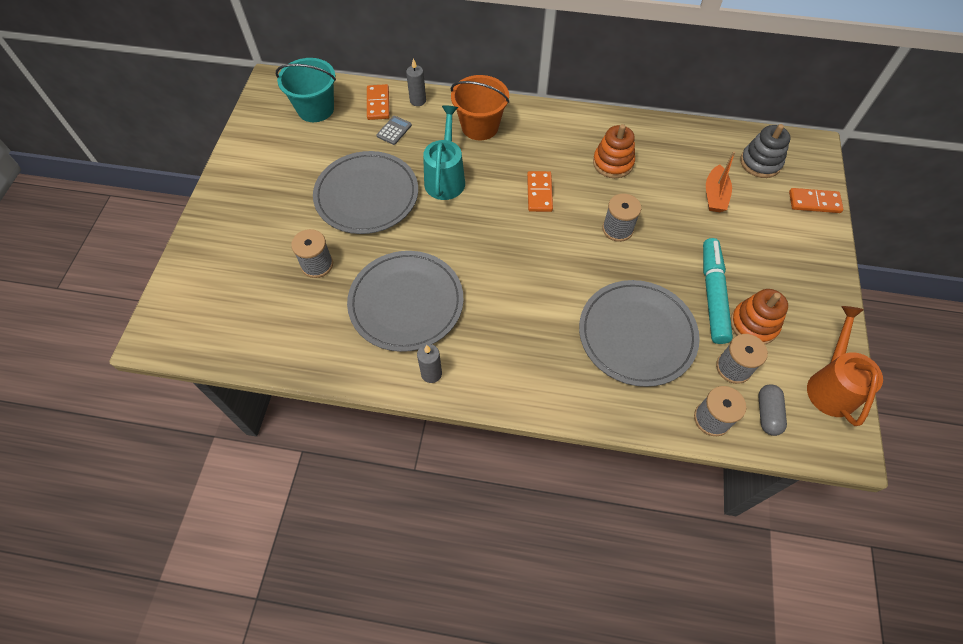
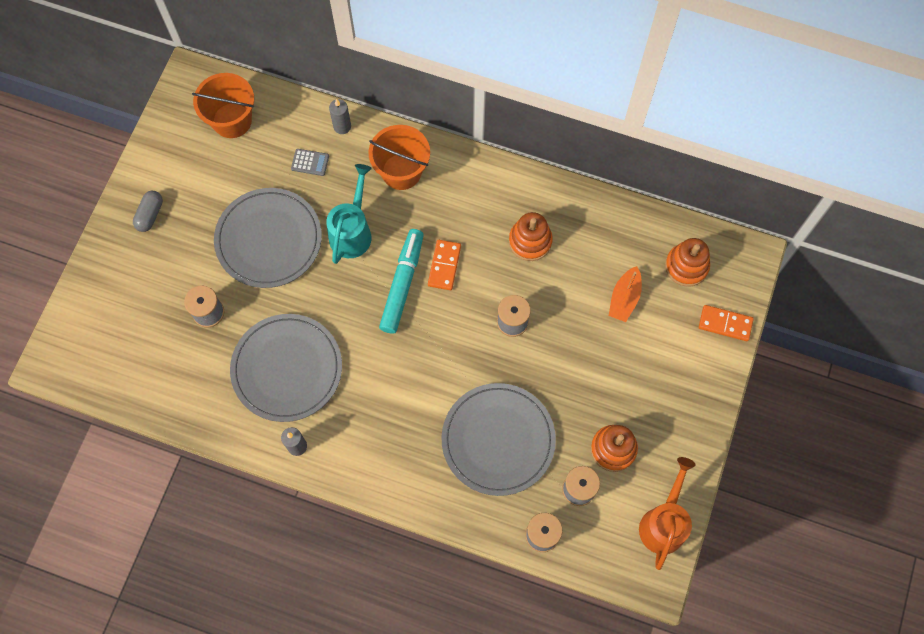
camera: 10 degrees right, 10 degrees up
turquoise bucket [276,58,336,122] -> orange bucket [192,73,254,138]
orange domino [367,84,390,120] -> none
grey calculator [377,116,412,145] -> grey calculator turned 60 degrees clockwise [291,149,329,176]
turquoise marker [703,238,733,344] -> turquoise marker moved to [379,229,424,334]
grey stacking toy [740,124,791,178] -> orange stacking toy [665,238,710,287]
grey capsule [758,384,787,436] -> grey capsule moved to [133,191,163,232]

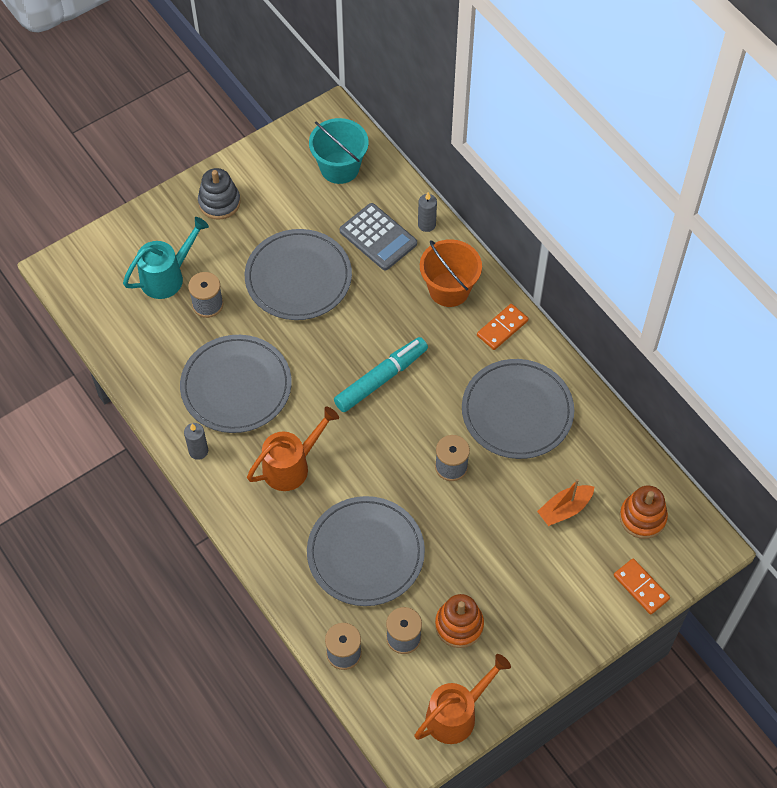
camera: 35 degrees right, 10 degrees down
grey capsule [133,191,163,232] -> grey stacking toy [198,168,241,220]
orange bucket [192,73,254,138] -> turquoise bucket [309,118,369,184]
grey calculator [291,149,329,176] -> grey calculator [340,203,417,270], size x1.95
turquoise watering can [326,164,372,264] -> turquoise watering can moved to [123,217,209,299]
orange domino [428,240,461,290] -> orange domino moved to [477,304,528,350]
orange stacking toy [509,212,553,261] -> grey plate [462,359,574,459]
none -> orange watering can [247,406,339,491]

